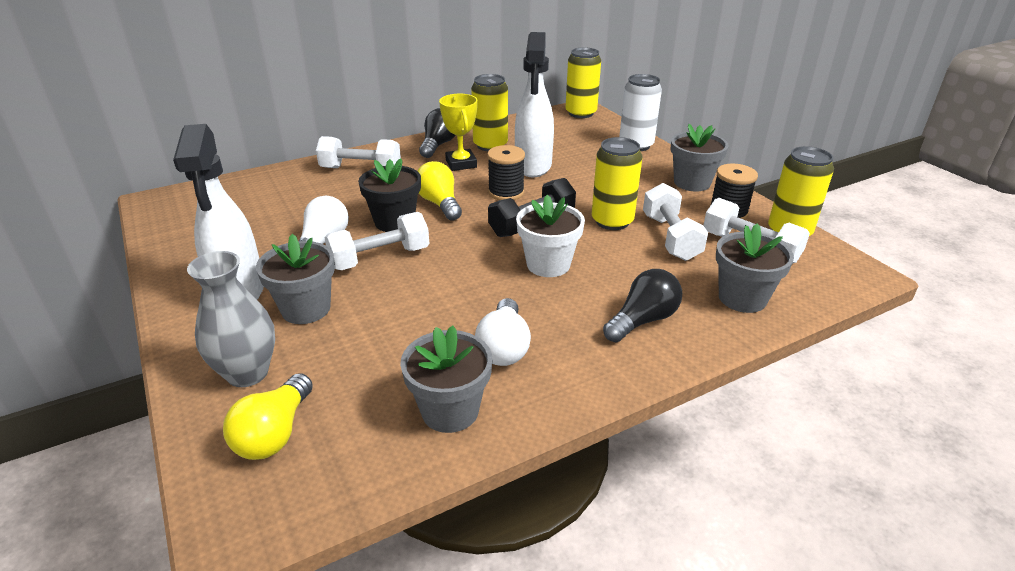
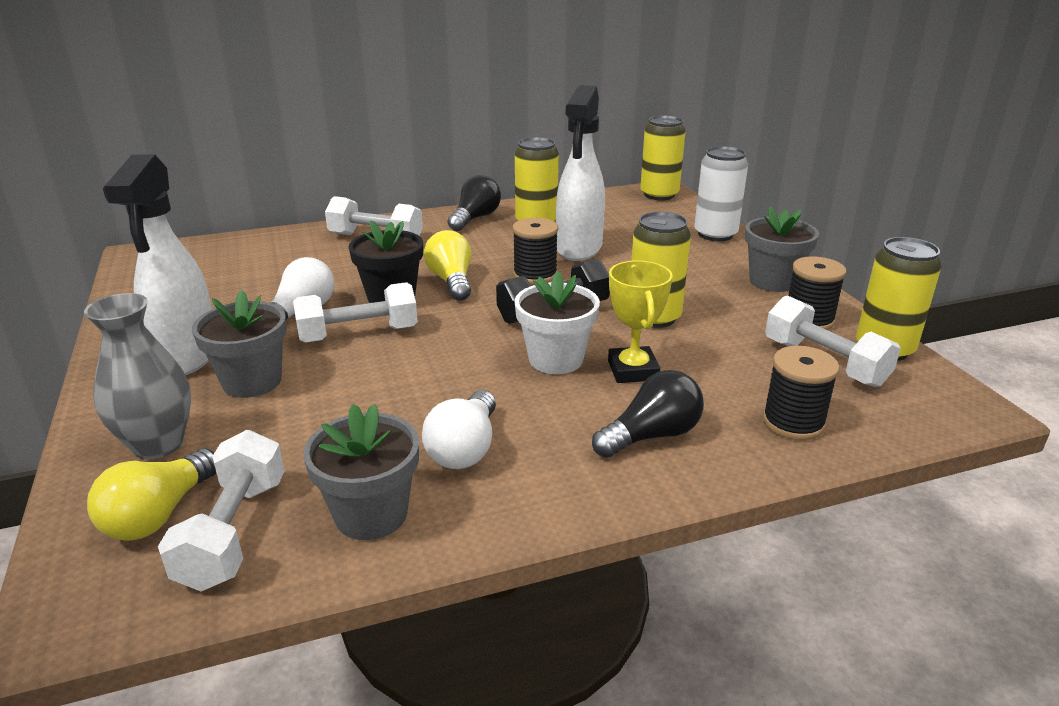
camera: 10 degrees right, 5 degrees down
yellow trophy [439,94,478,171] -> yellow trophy moved to [608,261,673,383]
white dumbbell [643,183,708,261] -> white dumbbell moved to [158,430,285,591]
grey flower pot [716,224,794,313] -> black spool [762,346,840,440]

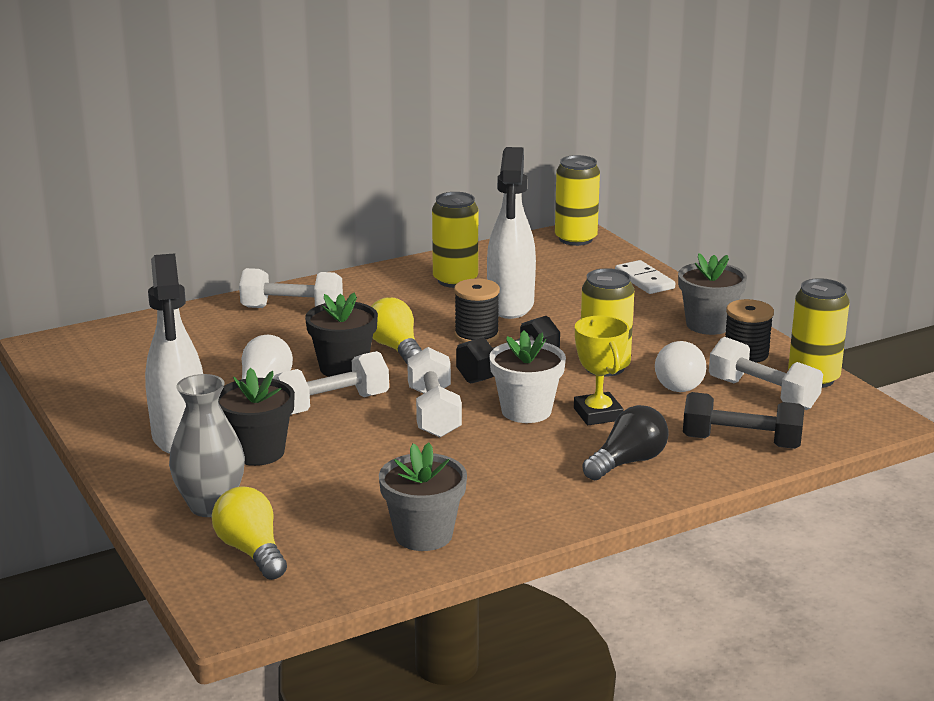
camera: 10 degrees left, 5 degrees down
yellow light bulb [87,448,216,541] -> yellow light bulb turned 135 degrees clockwise [212,487,287,580]
white dumbbell [158,430,285,591] -> white dumbbell moved to [407,347,462,437]
grey flower pot [192,290,287,398] -> black flower pot [218,368,295,466]
white light bulb [422,390,496,469] -> white light bulb moved to [655,341,706,392]
black light bulb [448,175,501,231] -> none
white can [694,146,748,241] -> white domino [615,260,675,294]
black spool [762,346,840,440] -> black dumbbell [683,392,805,449]

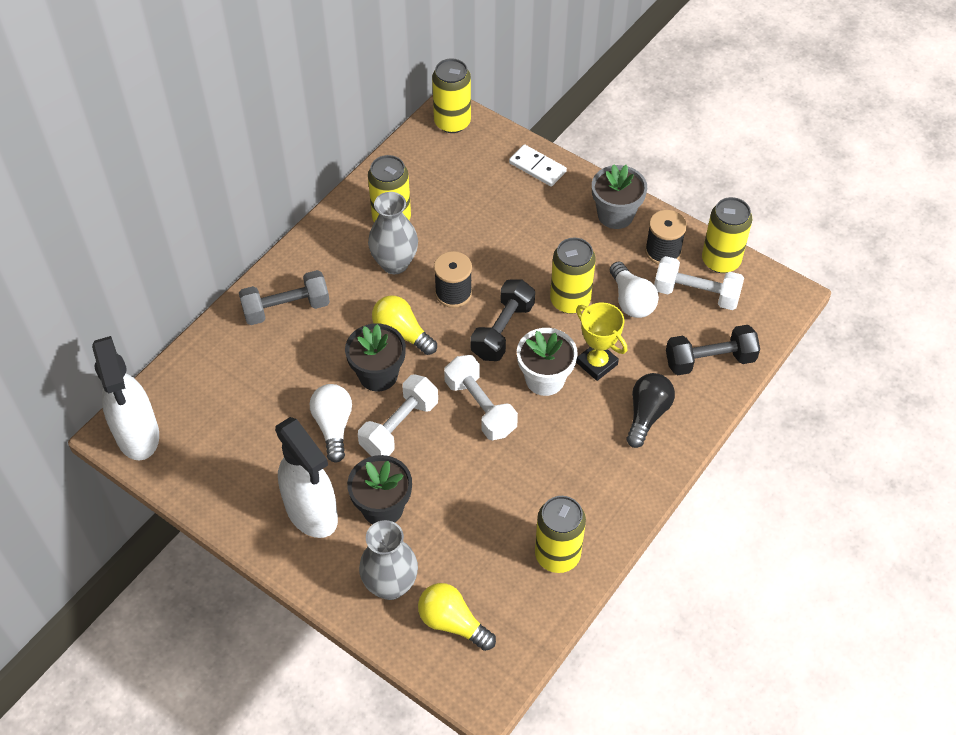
camera: 25 degrees left, 30 degrees up
white dumbbell [239,268,343,308] -> grey dumbbell [239,270,330,325]
grey flower pot [379,443,467,551] -> yellow can [535,496,586,573]
white spray bottle [487,147,536,319] -> white spray bottle moved to [92,336,159,460]
none -> grey vase [368,192,418,274]

